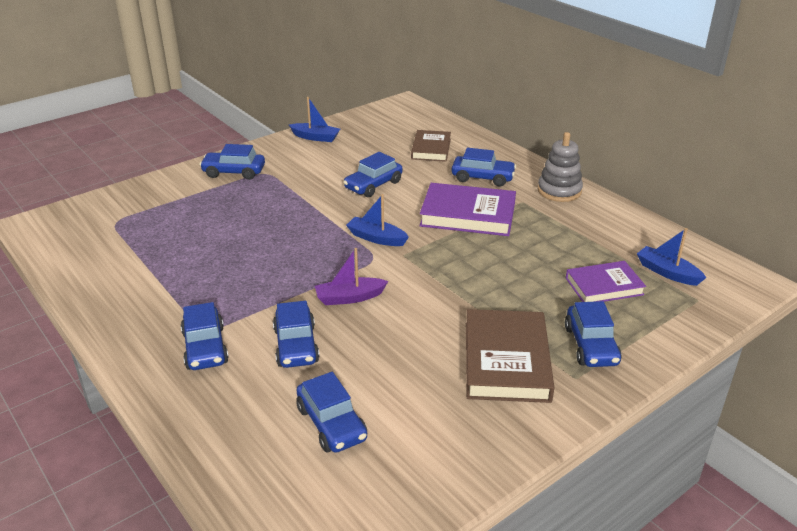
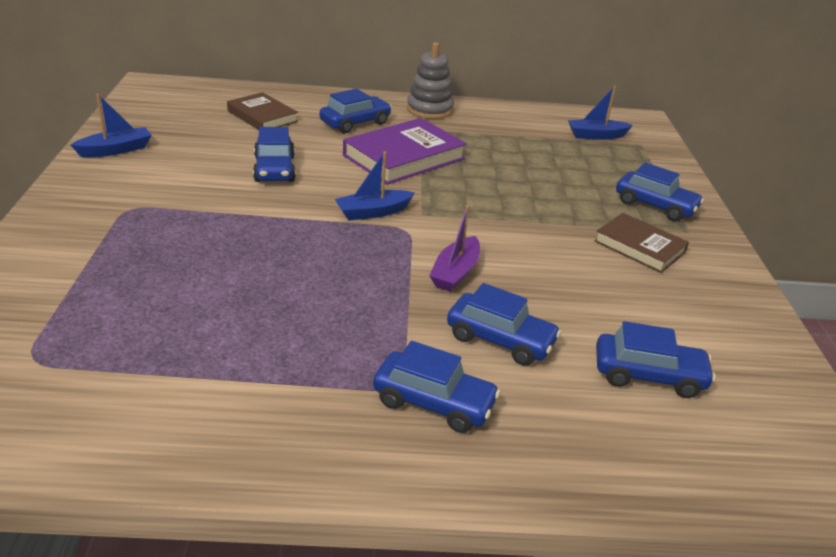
camera: 55 degrees left, 0 degrees up
blue car [200,144,265,180] -> none
brown book [466,309,554,403] -> brown book [594,213,689,273], size x0.64
purple book [566,261,646,302] -> none

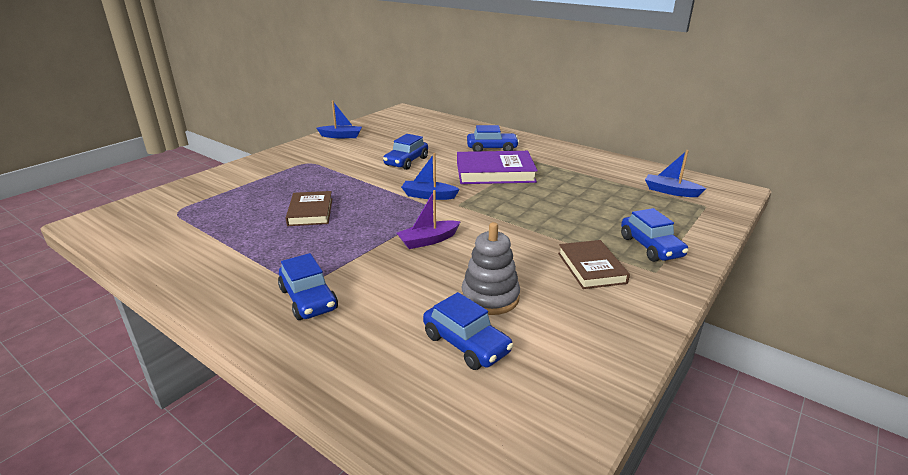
camera: 40 degrees right, 5 degrees down
brown book [227,92,298,130] -> brown book moved to [286,191,332,226]
grey stacking toy [407,42,454,119] -> grey stacking toy moved to [462,222,520,315]
blue car [447,283,561,366] -> none

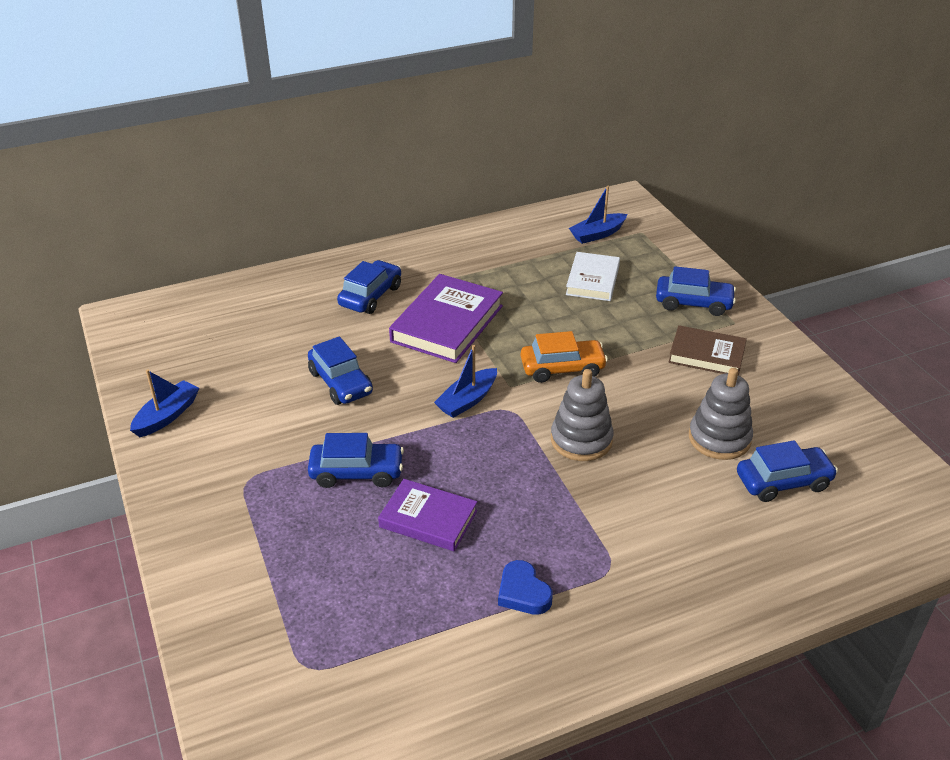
camera: 60 degrees left, 10 degrees up
blue car [278,253,338,320] -> blue car moved to [308,433,404,488]
brown book [286,191,332,226] -> purple book [378,479,477,551]
purple boat [397,190,461,249] -> grey stacking toy [551,369,614,461]
none -> blue heart [498,560,553,615]
none -> orange car [521,331,608,383]
none -> white book [566,252,620,301]

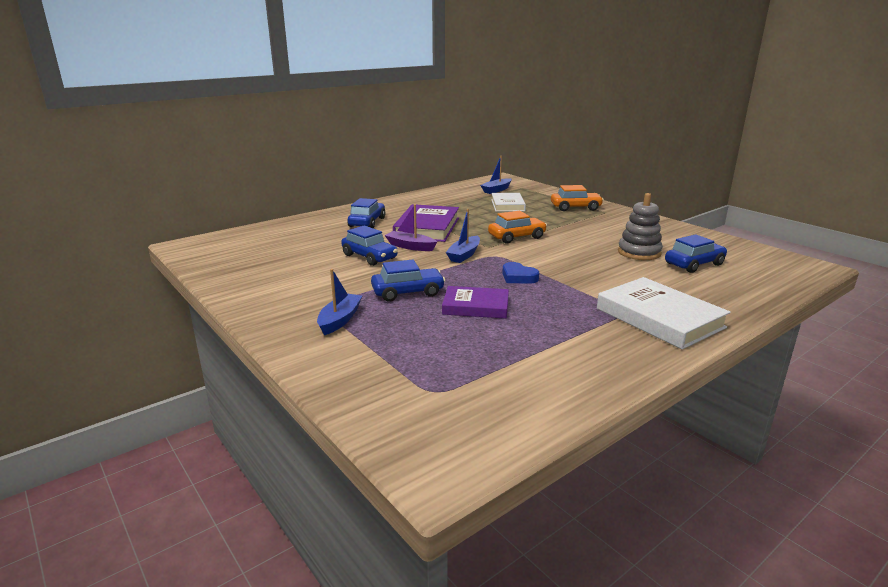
camera: 15 degrees left, 15 degrees down
blue boat [130,369,199,437] -> blue boat moved to [317,269,362,335]
blue heart [498,560,553,615] -> blue heart moved to [502,262,539,284]
grey stacking toy [551,369,614,461] -> none
blue car [656,266,736,316] -> orange car [551,185,604,211]
brown book [668,325,747,375] -> none
none -> purple boat [385,204,437,251]
none -> white book [597,277,731,349]

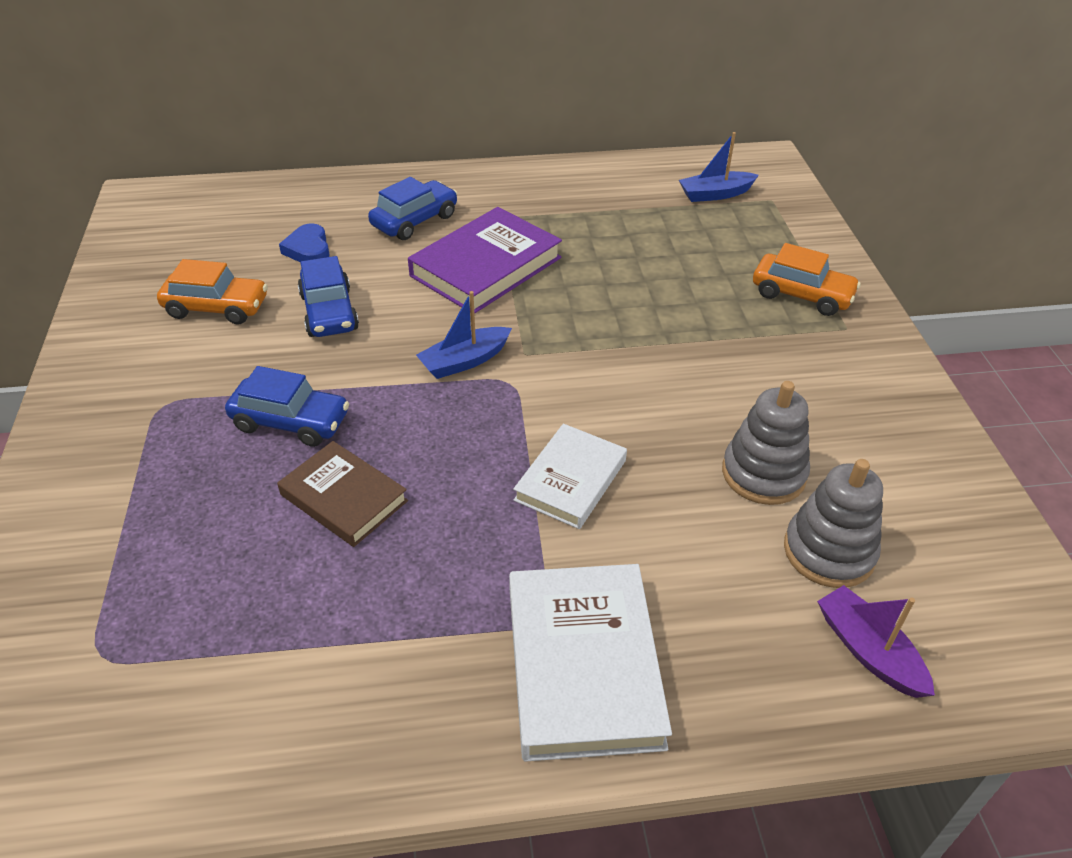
camera: 30 degrees right, 20 degrees up
blue boat [317,269,362,335] -> none
purple boat [385,204,437,251] -> purple boat moved to [817,585,935,698]
purple book [442,286,509,319] -> brown book [277,441,408,547]
orange car [488,211,547,244] -> orange car moved to [157,259,268,324]
white book [491,193,526,212] -> white book moved to [513,424,627,529]
blue heart [502,262,539,284] -> blue heart moved to [279,223,330,262]
blue car [665,234,727,273] -> grey stacking toy [784,459,883,588]

